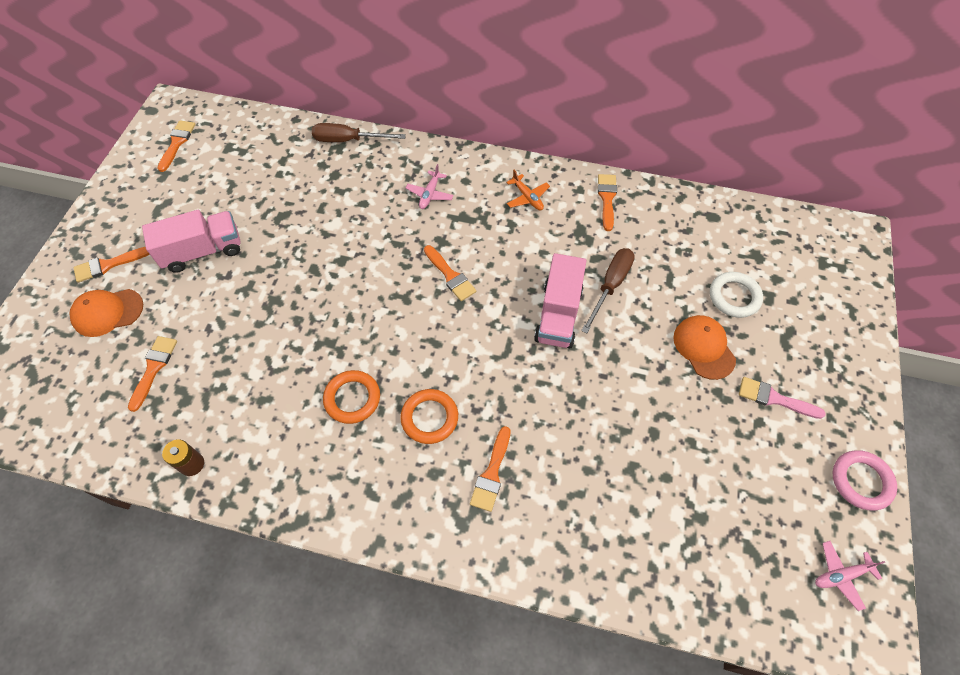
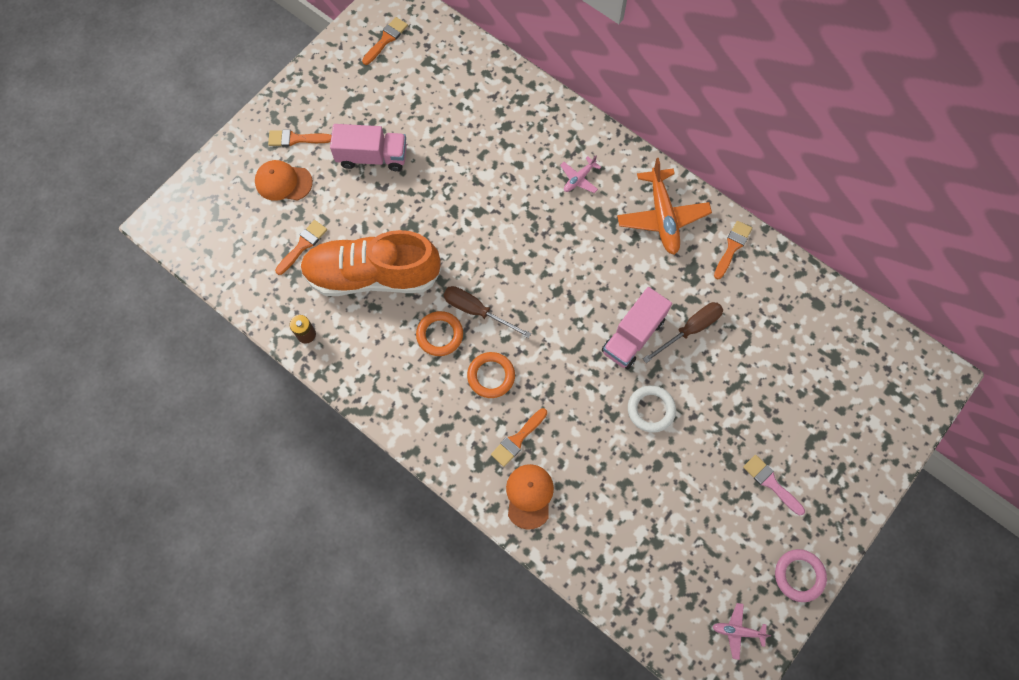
camera: 25 degrees right, 10 degrees up
brown screwdriver [312,123,406,142] -> brown screwdriver moved to [443,286,531,338]
orange brush [424,245,476,301] -> none
orange plane [506,170,550,210] -> orange plane [617,158,712,255], size x2.02
orange cap [673,315,736,380] -> orange cap moved to [506,464,554,530]
white ring [710,272,763,318] -> white ring moved to [628,385,676,433]
none -> orange shoe [300,230,441,296]

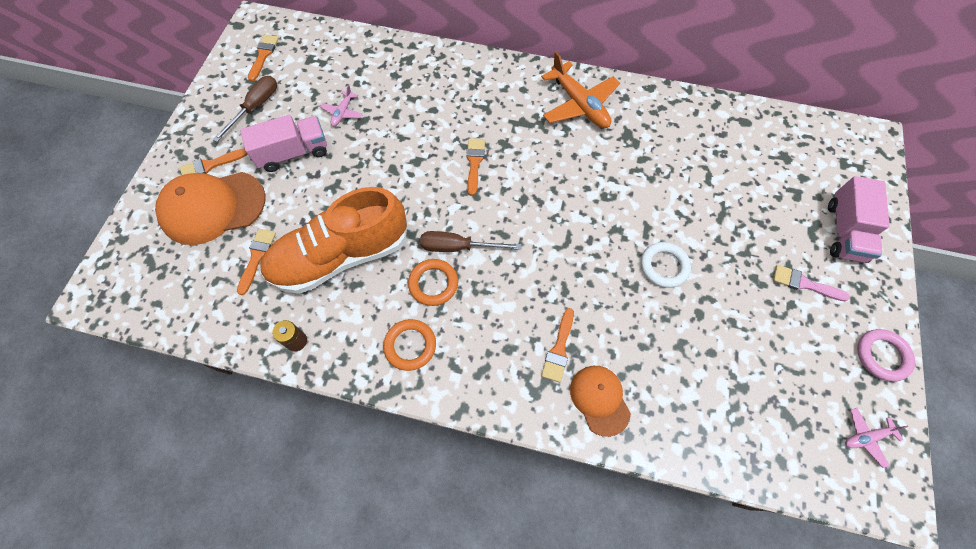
camera: 25 degrees left, 5 degrees down
orange cap [255,160,313,201] -> orange cap [155,172,266,245], size x1.70
orange ring [467,352,515,398] -> orange ring moved to [383,319,436,371]
pink plane [560,155,601,193] -> pink plane moved to [320,85,363,126]
pink truck [602,287,672,369] -> pink truck moved to [828,176,890,263]
brown screwdriver [643,302,723,363] -> brown screwdriver moved to [213,76,277,142]
orange brush [714,221,752,279] -> orange brush moved to [466,138,485,196]

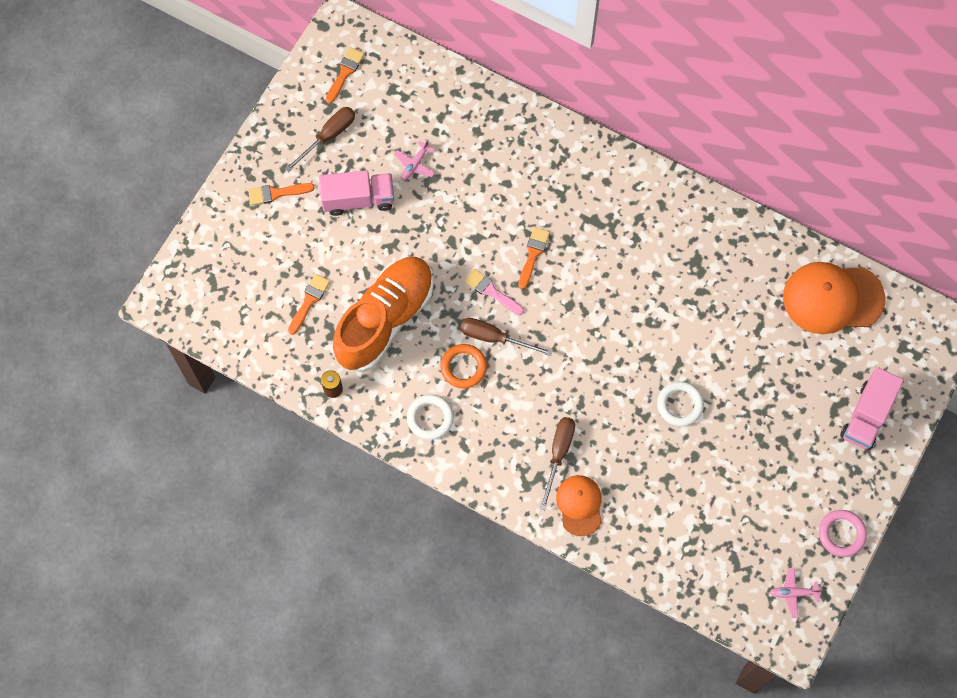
camera: 15 degrees right, 5 degrees up
orange cap [155,172,266,245] -> orange cap moved to [783,262,885,334]
orange shoe [260,187,407,294] -> orange shoe turned 135 degrees clockwise [333,257,434,372]
orange ring [383,319,436,371] -> white ring [407,394,454,440]
orange plane [541,51,620,128] -> none
orange brush [541,308,574,382] -> brown screwdriver [540,417,575,510]
pink brush [773,265,850,302] -> pink brush moved to [464,269,524,315]

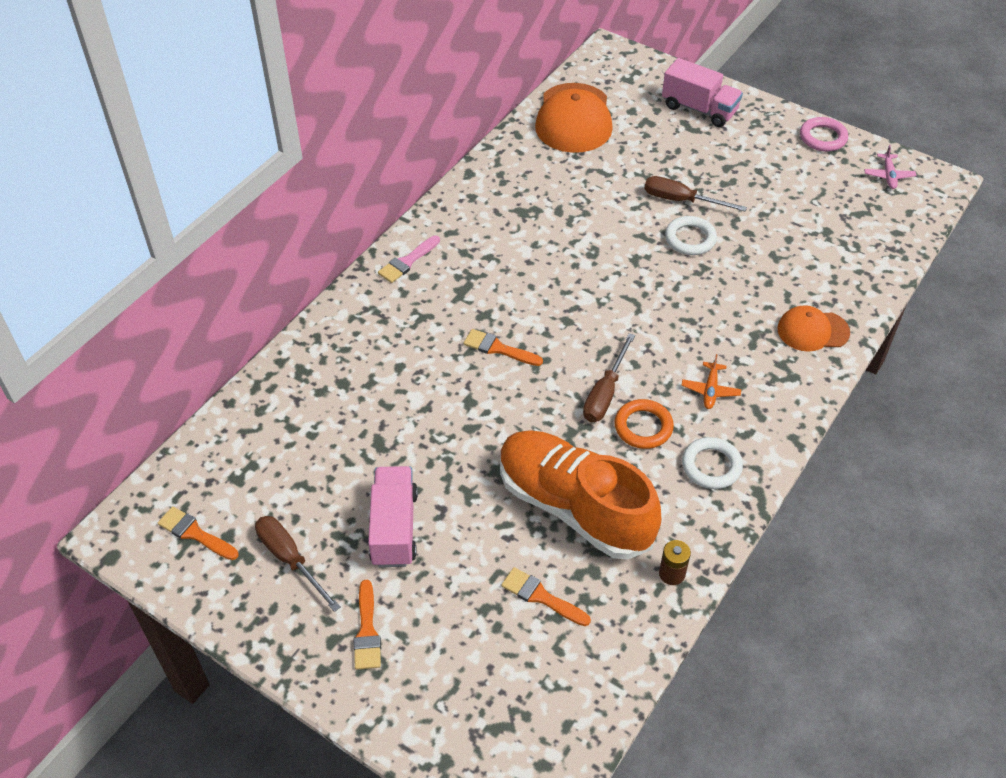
camera: 85 degrees left, 20 degrees down
pink plane [394,139,435,180] -> none
pink brush [464,269,524,315] -> pink brush moved to [378,236,440,283]
brown screwdriver [540,417,575,510] -> brown screwdriver moved to [644,176,747,211]
none -> orange plane [681,354,741,409]

